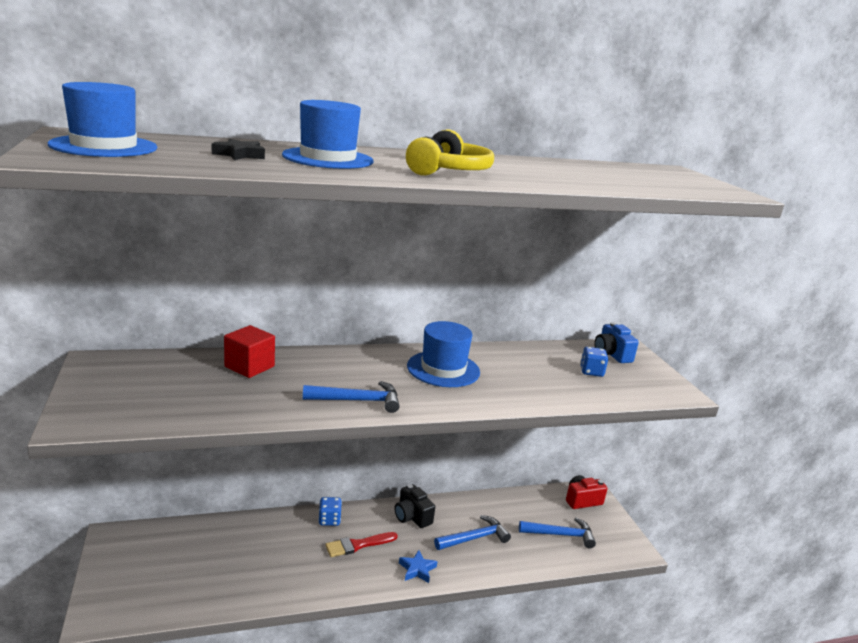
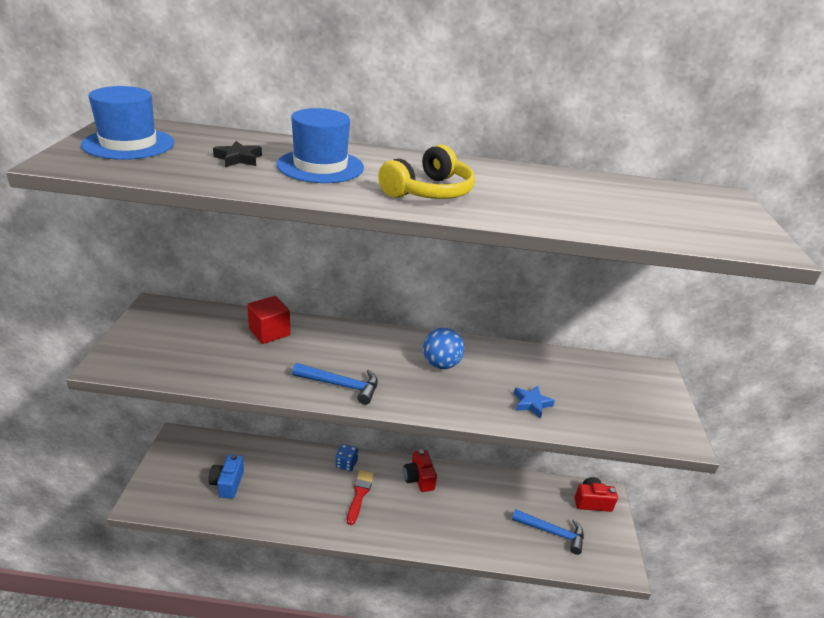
camera: 20 degrees right, 10 degrees up
red brush [325,532,398,557] -> red brush turned 105 degrees clockwise [347,470,374,525]
black camera [395,484,435,528] -> red camera [403,450,437,492]
blue star [399,550,438,583] -> blue star moved to [514,386,555,419]
blue hat [407,321,480,387] -> blue ball [423,328,465,369]
blue hammer [434,515,511,550] -> none
blue dice [580,347,608,377] -> none
blue camera [594,322,639,363] -> blue camera moved to [208,454,244,499]

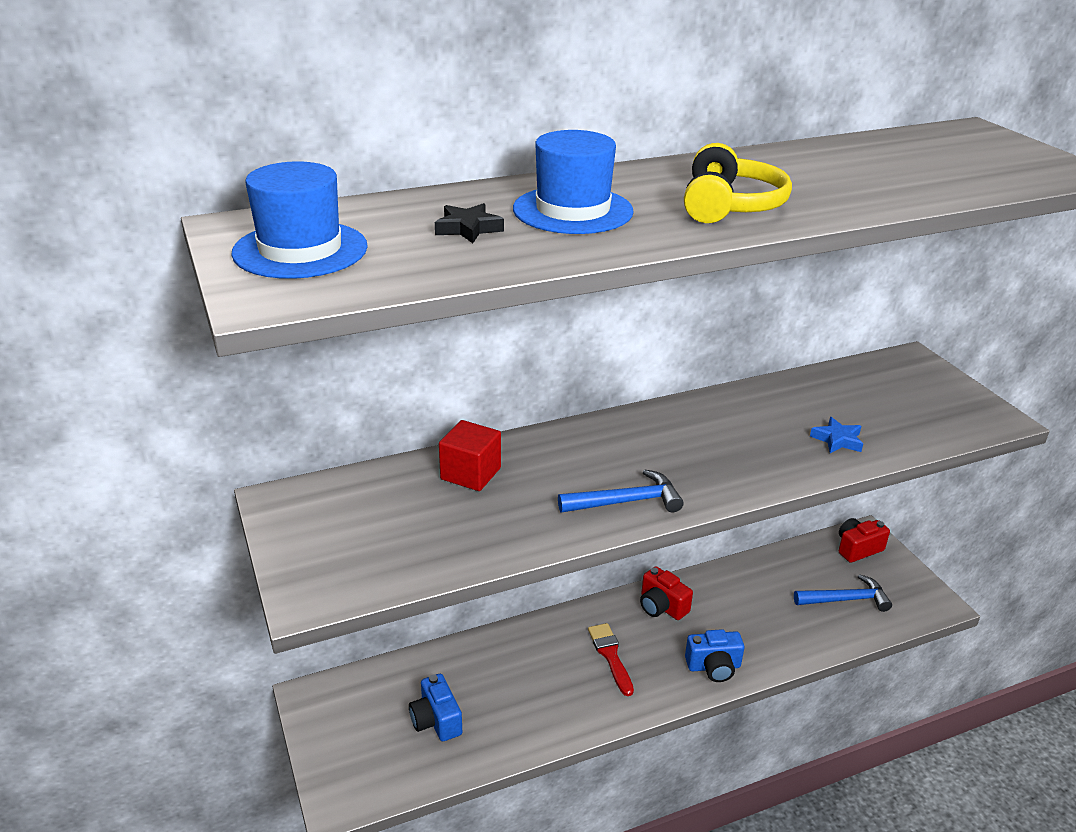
camera: 25 degrees left, 0 degrees up
blue dice [335,444,358,471] -> none
blue ball [423,328,465,369] -> none
none -> blue camera [685,629,744,682]

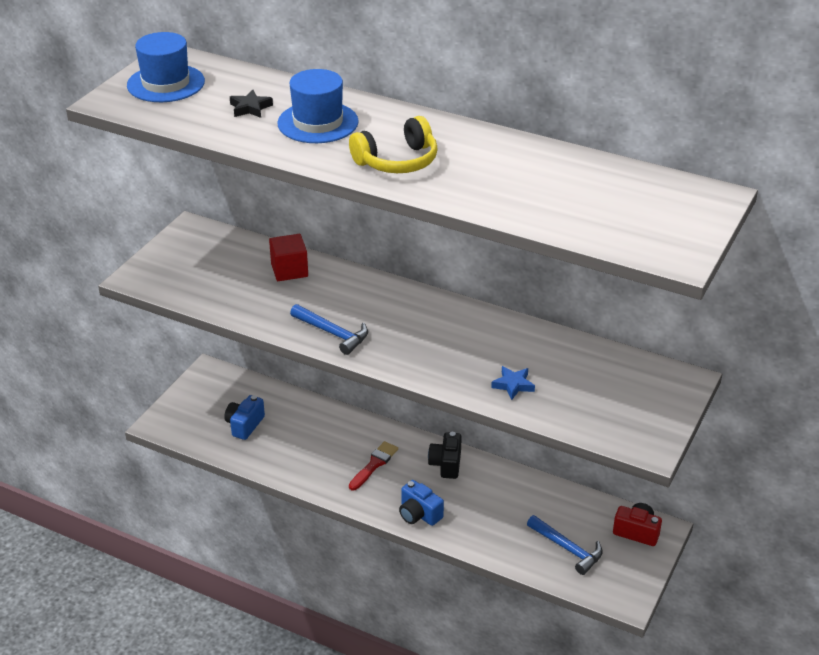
camera: 50 degrees right, 5 degrees up
red camera [640,566,693,620] -> black camera [428,432,462,479]

